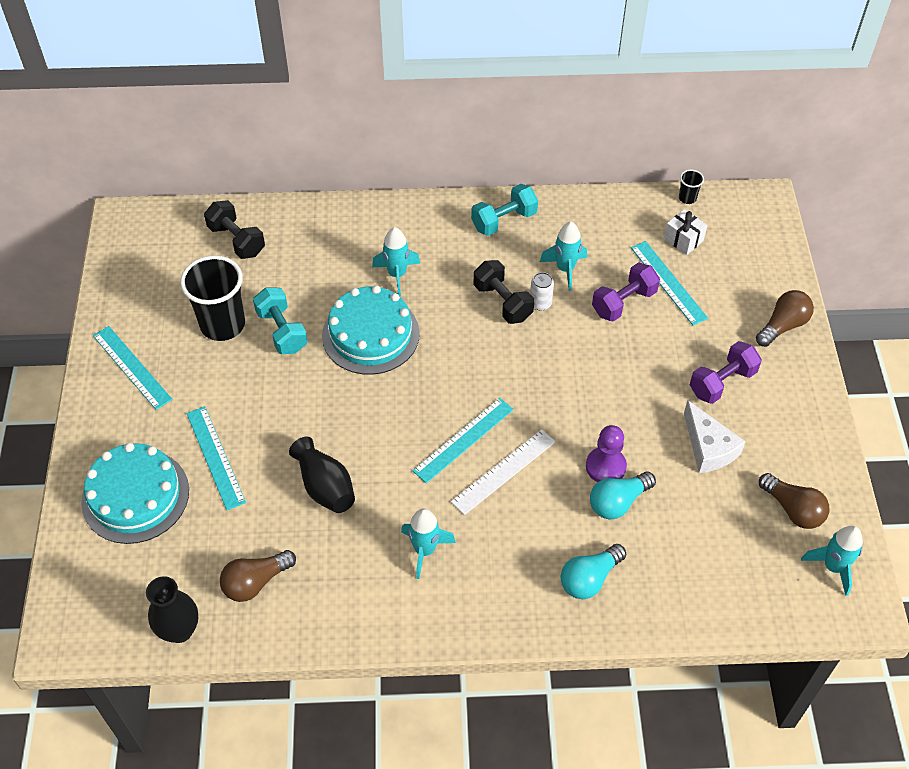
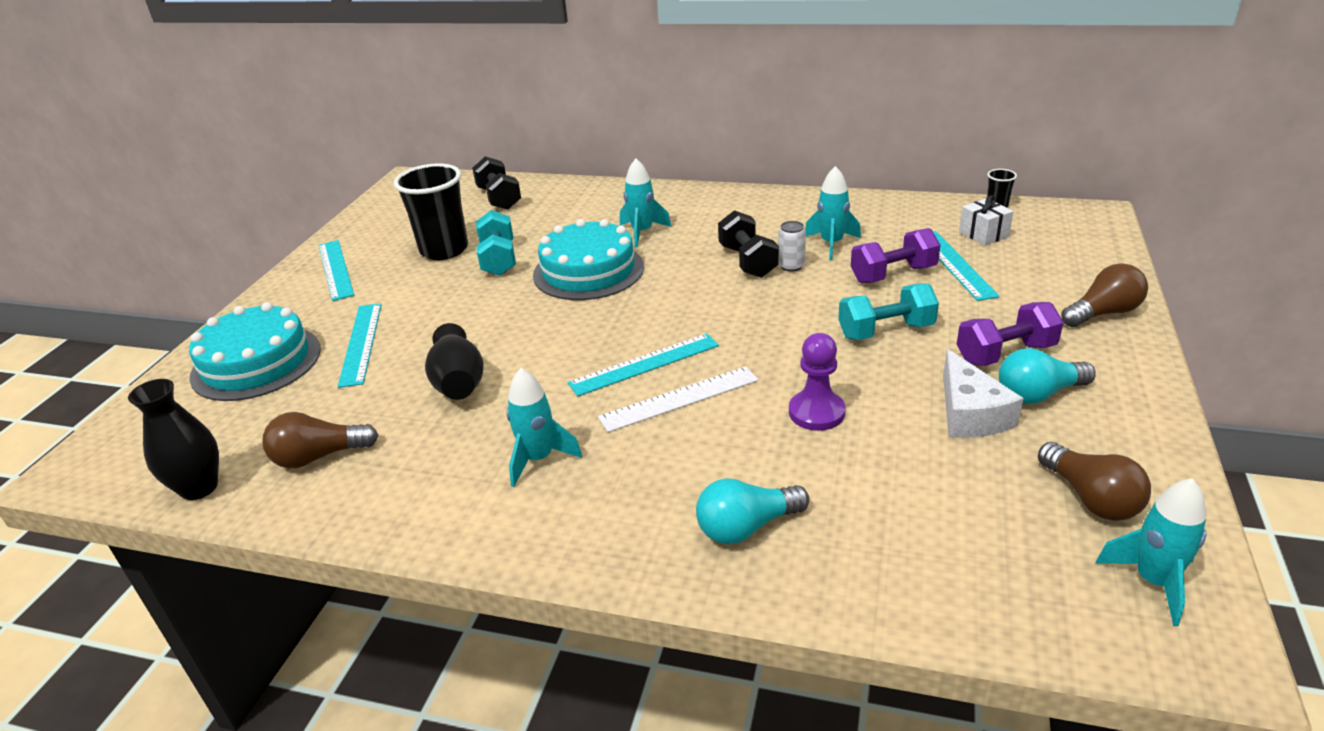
camera: 20 degrees right, 20 degrees down
turquoise dumbbell [471,184,538,236] -> turquoise dumbbell moved to [838,283,939,340]
turquoise light bulb [590,472,656,519] -> turquoise light bulb moved to [999,348,1096,404]

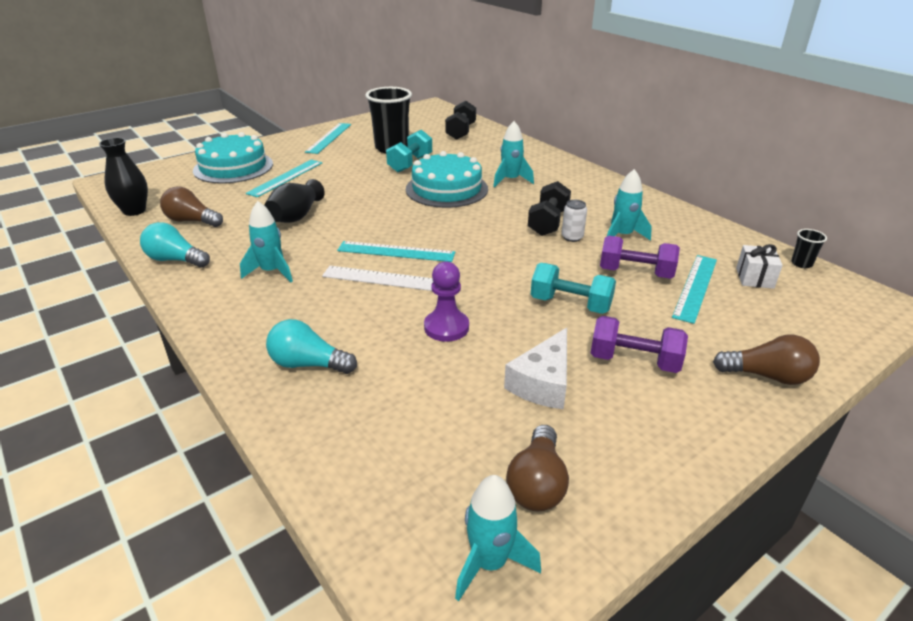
camera: 35 degrees right, 0 degrees up
turquoise light bulb [999,348,1096,404] -> turquoise light bulb moved to [140,222,210,268]

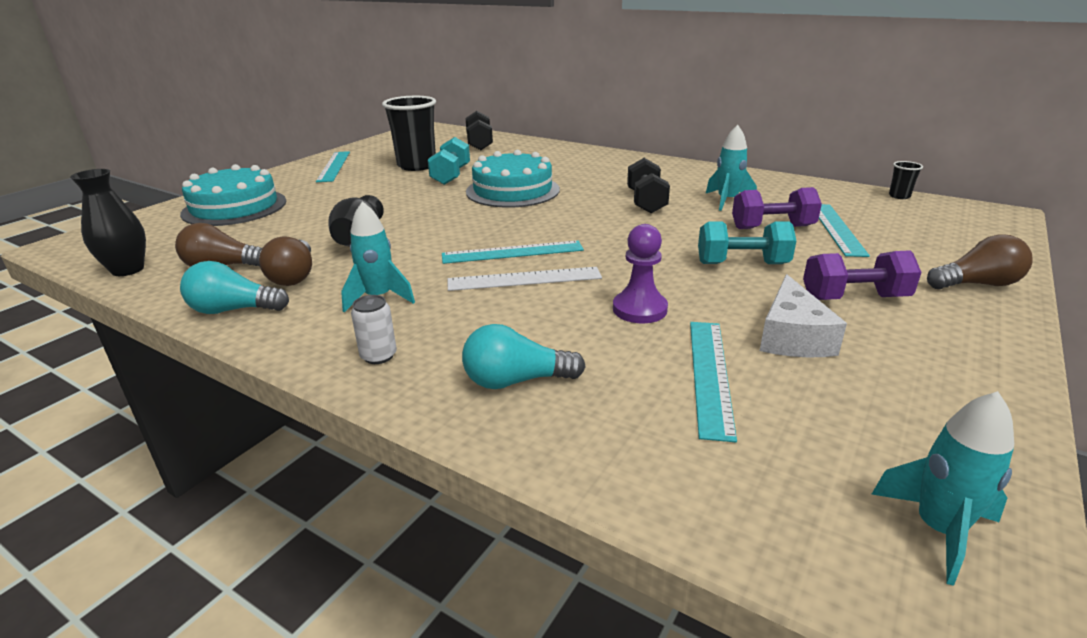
camera: 20 degrees left, 5 degrees down
turquoise ruler [246,160,322,197] -> turquoise ruler moved to [690,322,737,442]
turquoise rocket [493,121,534,187] -> none
brown light bulb [506,425,569,511] -> brown light bulb moved to [259,236,312,286]
white can [561,200,587,242] -> white can moved to [351,295,397,364]
white gift [736,244,783,289] -> none

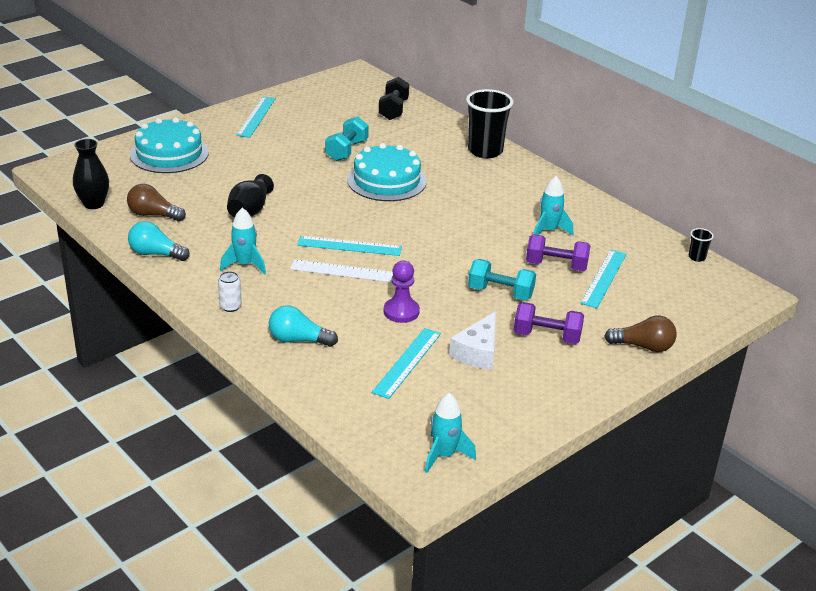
camera: 15 degrees right, 5 degrees up
brown light bulb [259,236,312,286] -> none
black cup [382,96,436,171] -> black cup moved to [466,89,513,158]
black dumbbell [627,158,670,213] -> none

